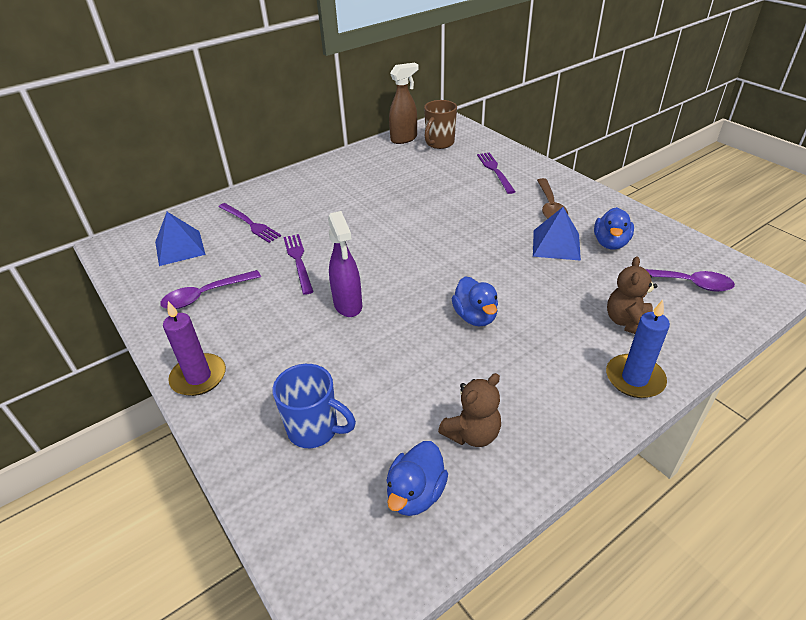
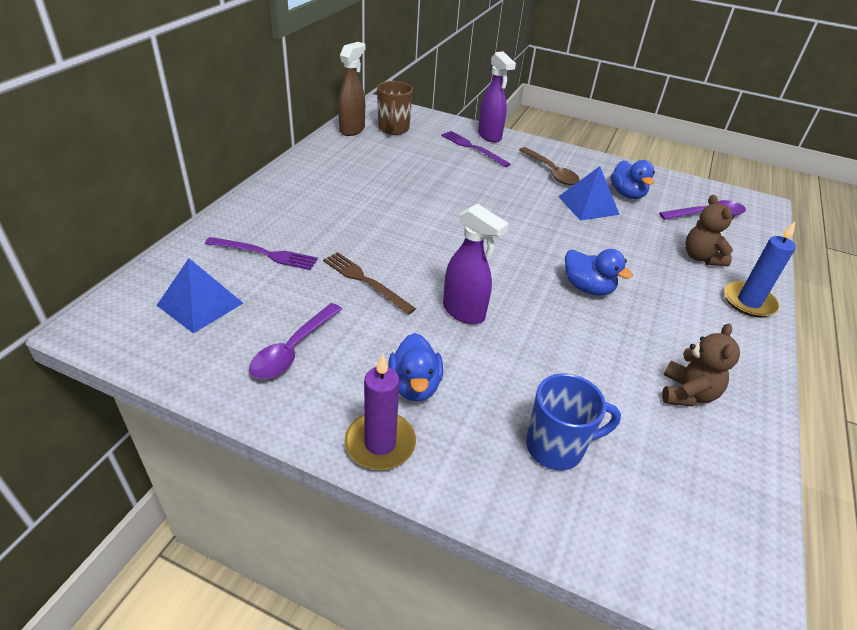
camera: 35 degrees left, 0 degrees up
purple fork [283,234,314,295] -> brown fork [323,252,416,315]
blue duck [386,441,448,516] -> blue duck moved to [388,333,443,401]
none -> purple spray bottle [478,51,516,142]

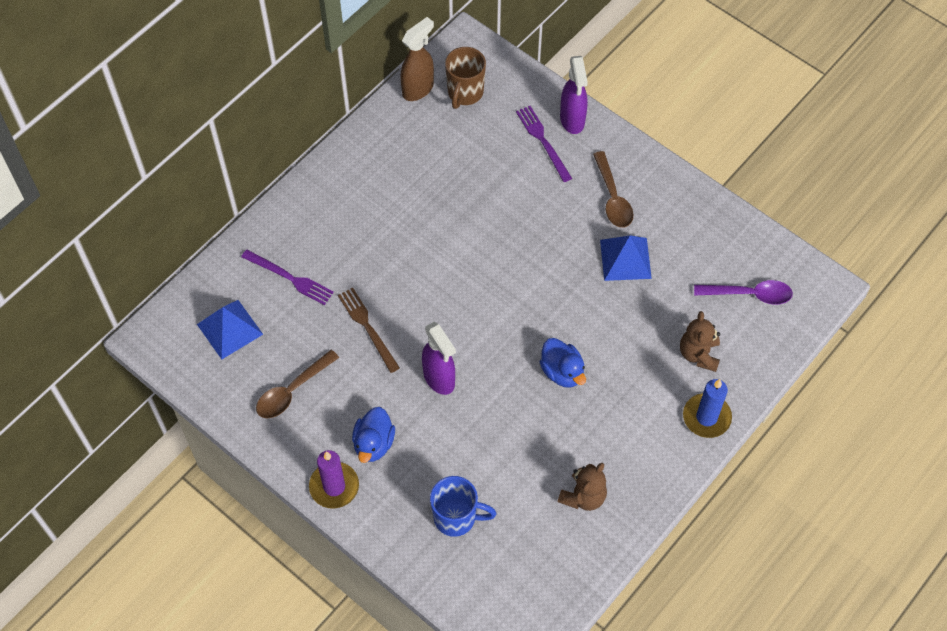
camera: 20 degrees right, 20 degrees up
purple spoon [249,303,342,379] -> brown spoon [256,350,339,418]
blue duck [610,160,655,199] -> none

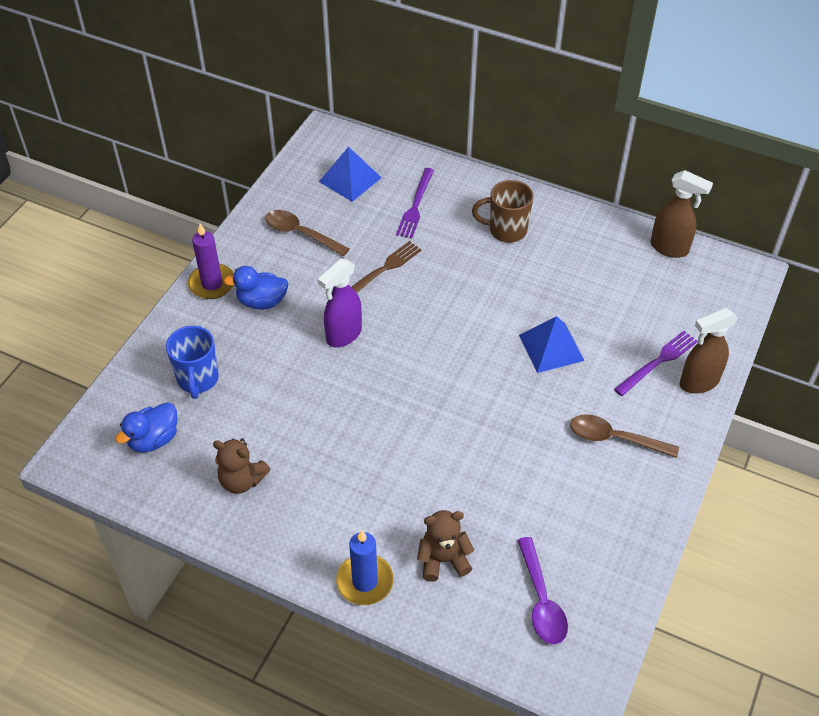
camera: 75 degrees right, 10 degrees down
brown mug [445,47,486,109] -> brown mug moved to [472,180,534,243]
blue duck [540,338,586,388] -> blue duck moved to [115,402,177,453]
purple spray bottle [560,56,588,134] -> brown spray bottle [680,308,738,393]
brown spoon [593,151,633,228] -> brown spoon turned 45 degrees clockwise [570,414,679,458]
blue pyramid [600,236,652,281] -> blue pyramid moved to [519,316,585,373]

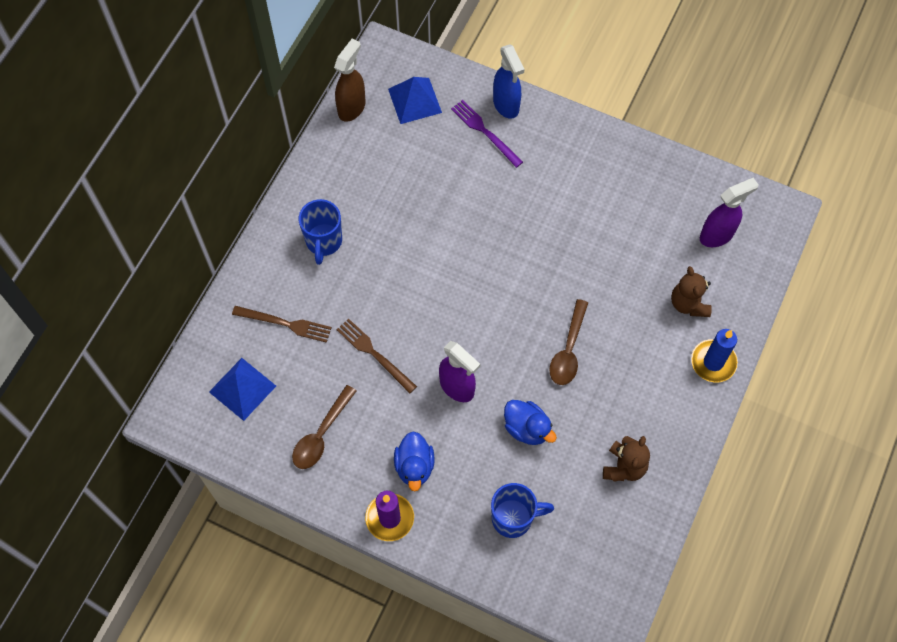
camera: 90 degrees left, 15 degrees up
blue duck [115,402,177,453] -> blue duck moved to [504,400,557,445]
purple fork [396,168,434,238] -> brown fork [232,306,332,343]
brown mug [472,180,534,243] -> blue mug [299,199,342,265]
purple spoon [518,537,568,644] -> purple spray bottle [700,177,758,247]
blue pyramid [519,316,585,373] -> blue pyramid moved to [388,77,442,124]
brown spoon [570,414,679,458] -> brown spoon moved to [549,299,588,385]
brown spray bottle [680,308,738,393] -> blue spray bottle [493,44,525,119]

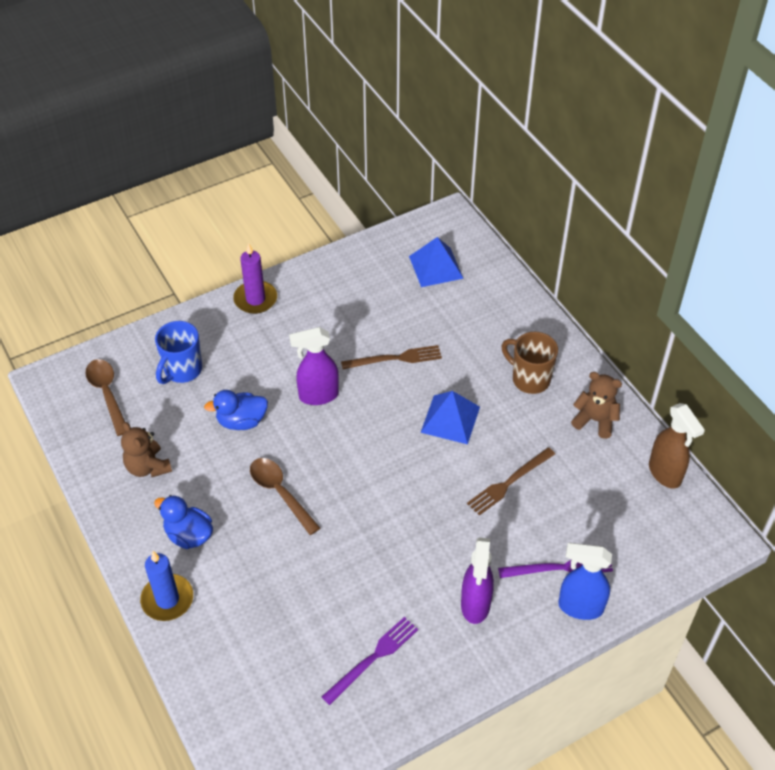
camera: 125 degrees right, 15 degrees down
brown fork [232,306,332,343] -> brown fork moved to [467,447,555,515]
brown spoon [292,385,356,469] -> brown spoon moved to [85,359,125,436]
blue mug [299,199,342,265] -> brown mug [502,332,558,394]
blue pyramid [388,77,442,124] -> blue pyramid moved to [421,391,480,444]
blue duck [394,432,435,491] -> blue duck moved to [154,495,213,549]
brown teddy bear [671,266,712,317] -> brown teddy bear moved to [571,372,622,439]
purple spray bottle [700,177,758,247] -> purple spray bottle moved to [461,537,494,624]
none -> purple fork [321,617,418,705]

